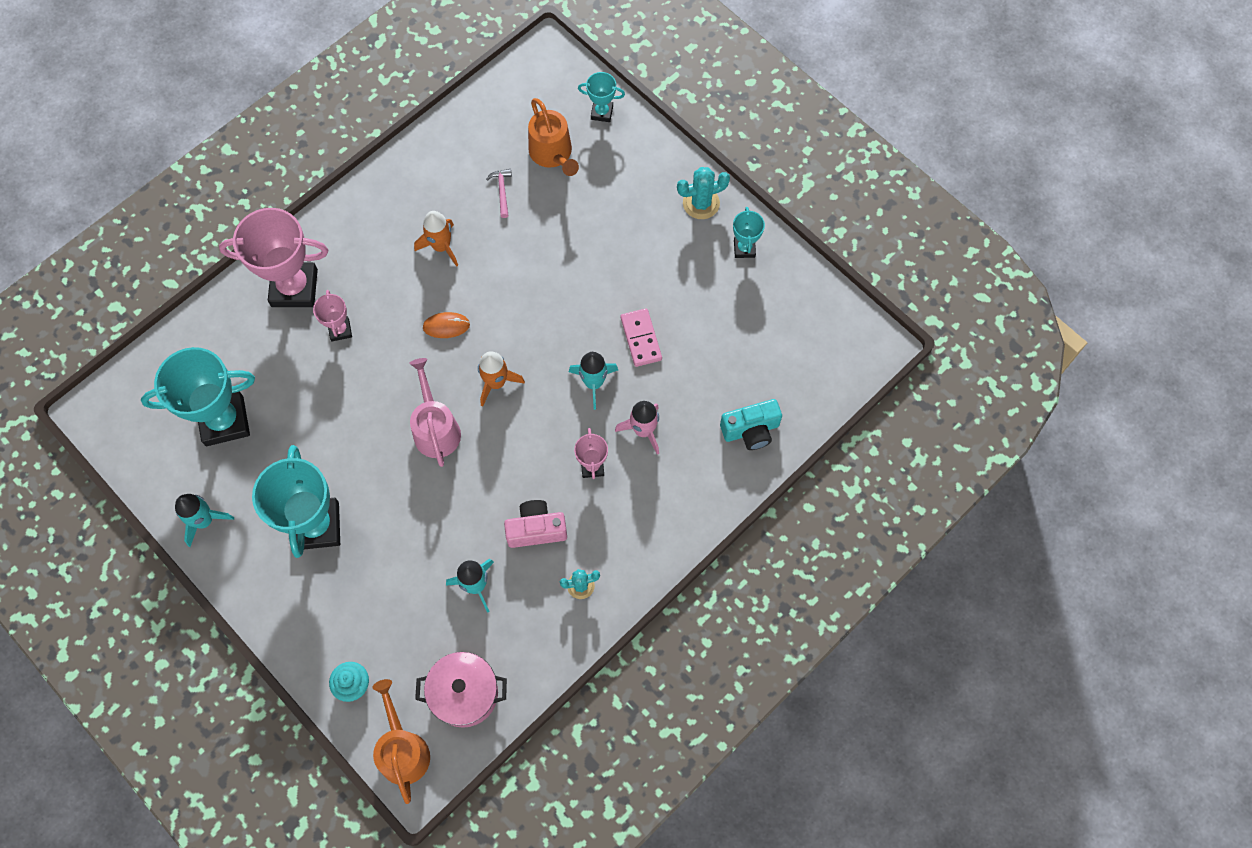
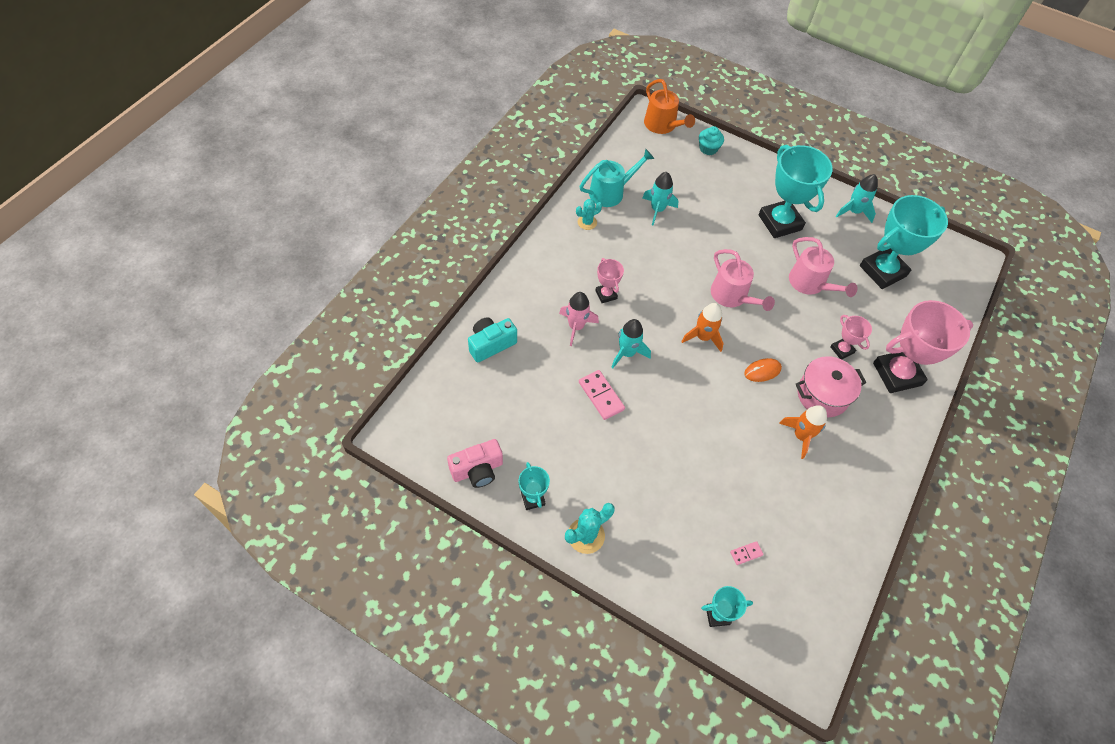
camera: 160 degrees right, 10 degrees down
pink pot [415,652,507,728] -> pink pot moved to [795,356,867,417]
pink hammer [486,169,512,218] -> none
pink camera [504,500,567,548] -> pink camera moved to [447,439,503,488]
orange watering can [528,98,579,176] -> pink domino [730,541,764,565]
none -> turquoise watering can [580,149,654,207]
none -> pink watering can [789,237,857,297]

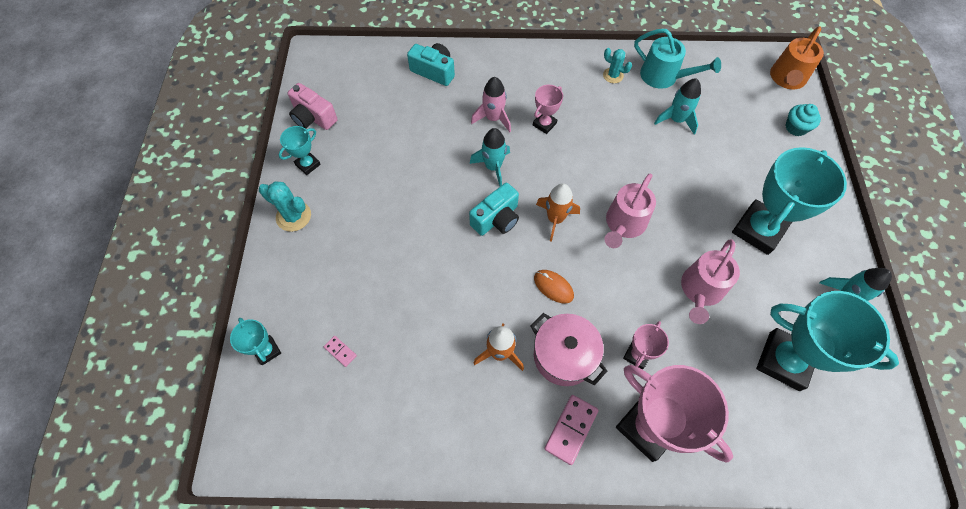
camera: 65 degrees right, 5 degrees up
pink domino [579,370,625,420] -> pink domino moved to [544,395,599,465]
none -> turquoise camera [469,183,519,236]

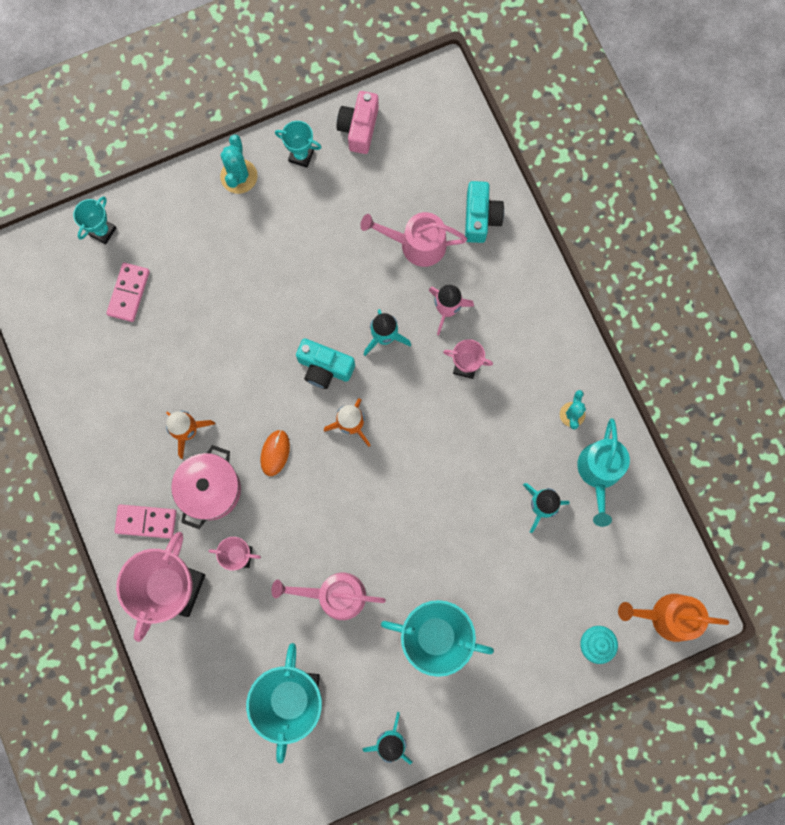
camera: 65 degrees right, 15 degrees up
pink domino [324,336,357,367] -> pink domino [106,263,150,322], size x1.83
pink watering can [605,173,656,248] -> pink watering can moved to [360,212,467,267]

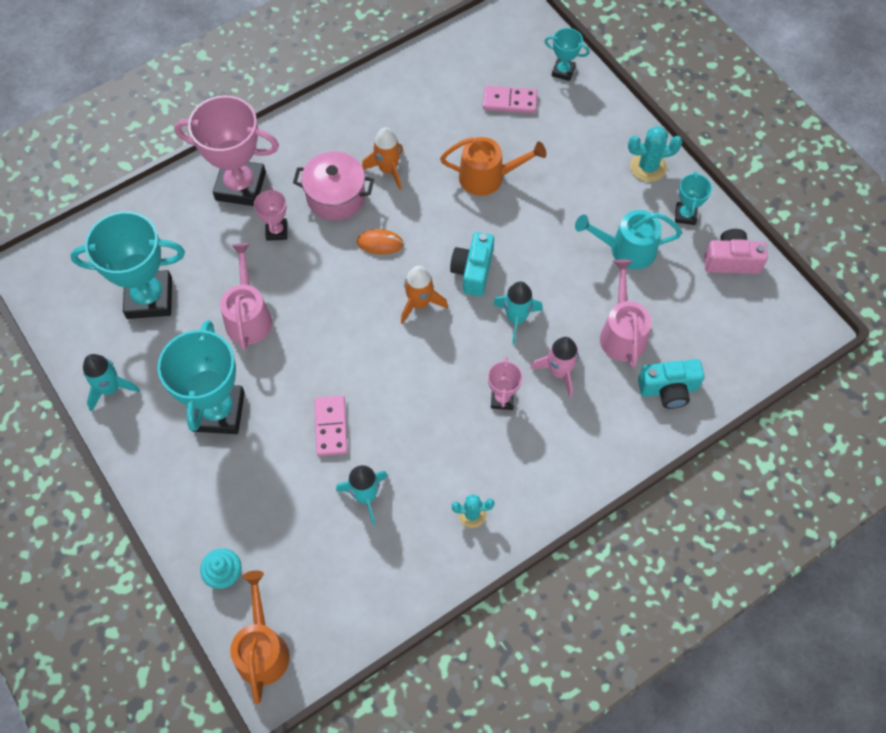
camera: 80 degrees right, 15 degrees down
pink domino [114,504,176,539] -> pink domino moved to [314,396,348,456]
turquoise watering can [577,418,630,527] -> turquoise watering can moved to [575,210,682,269]
none -> orange watering can [440,137,546,196]

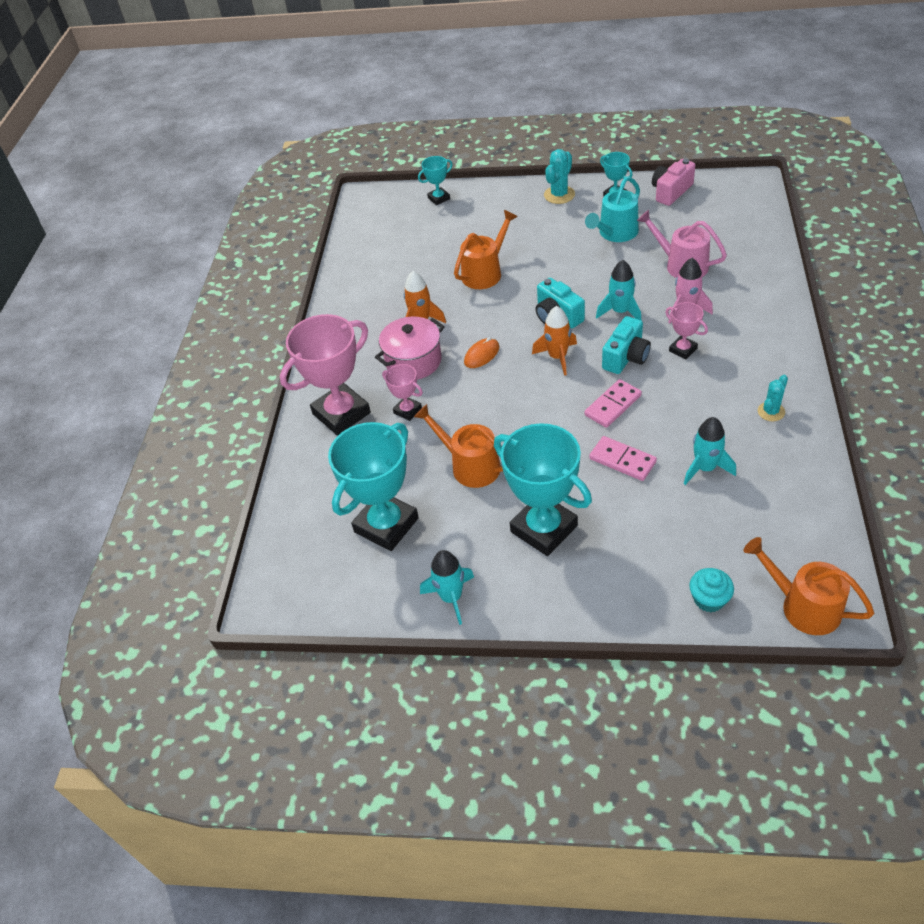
camera: 45 degrees left, 15 degrees down
pink watering can [220,243,272,350] -> orange watering can [414,404,503,488]
pink domino [483,86,537,113] -> pink domino moved to [584,379,642,428]
turquoise camera [638,359,705,409] -> turquoise camera moved to [602,316,651,374]

